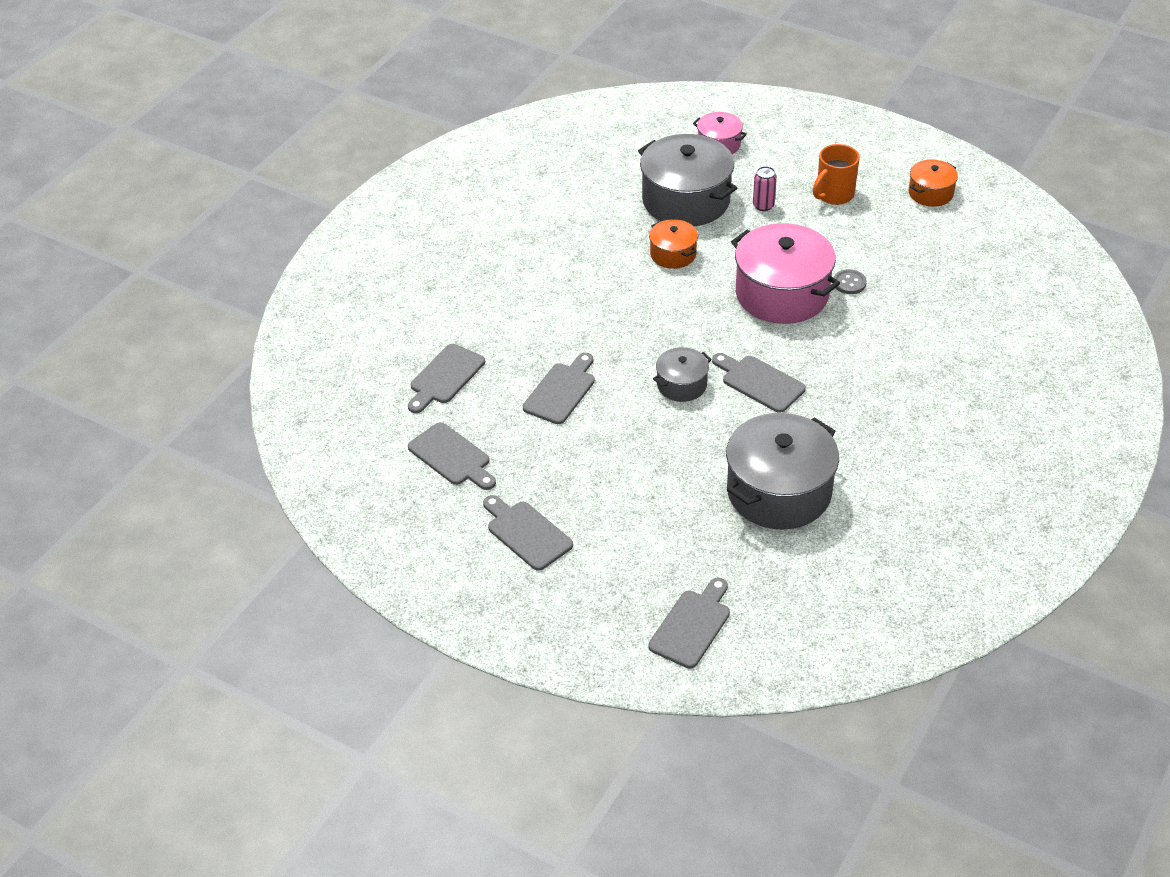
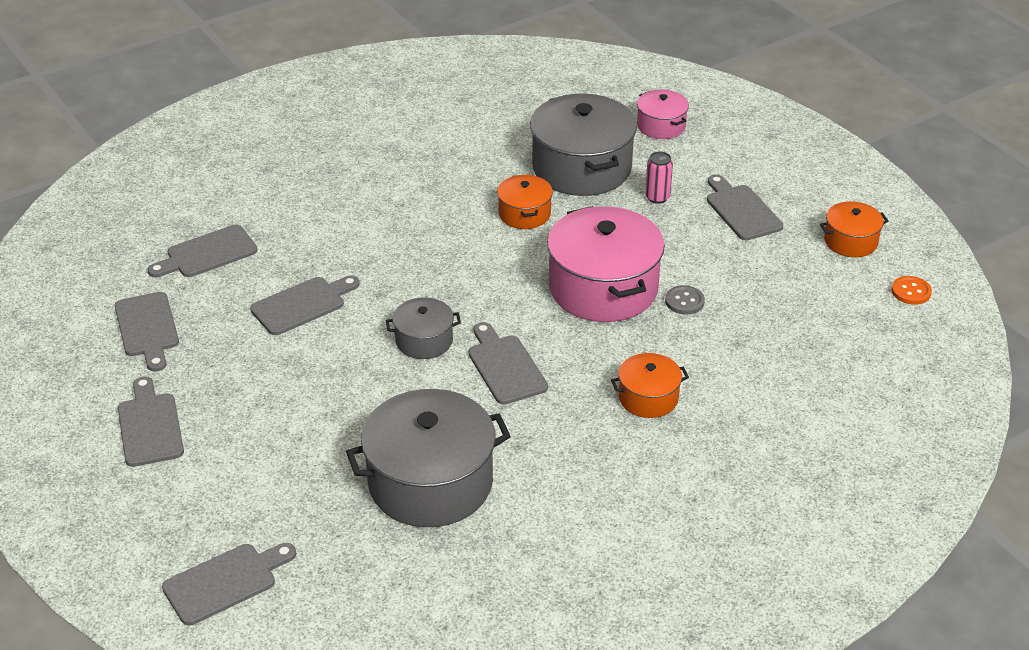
camera: 25 degrees right, 5 degrees down
orange mug [813,144,860,205] -> grey cutting board [707,174,783,241]
none -> orange pot [611,353,689,418]
none -> orange button [891,276,932,305]

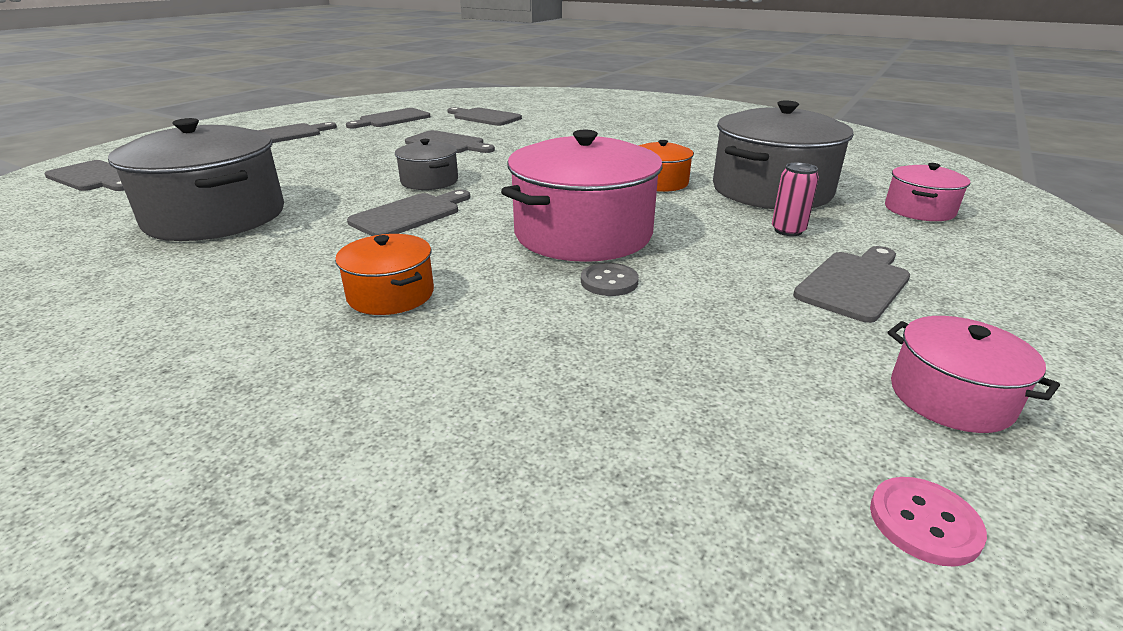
camera: 65 degrees right, 10 degrees down
orange pot [820,201,889,257] -> pink pot [888,316,1060,433]
orange button [891,276,932,305] -> pink button [870,477,987,567]

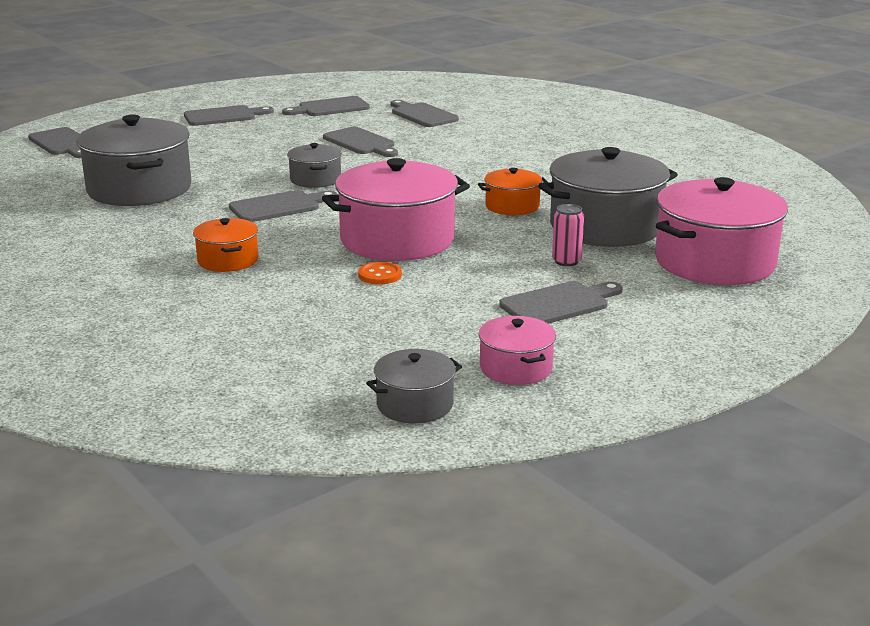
camera: 20 degrees right, 5 degrees down
grey button [581,263,639,296] -> orange button [358,262,402,285]
pink button [870,477,987,567] -> grey pot [366,349,462,423]
pink pot [885,163,970,221] -> pink pot [655,177,788,285], size x1.97

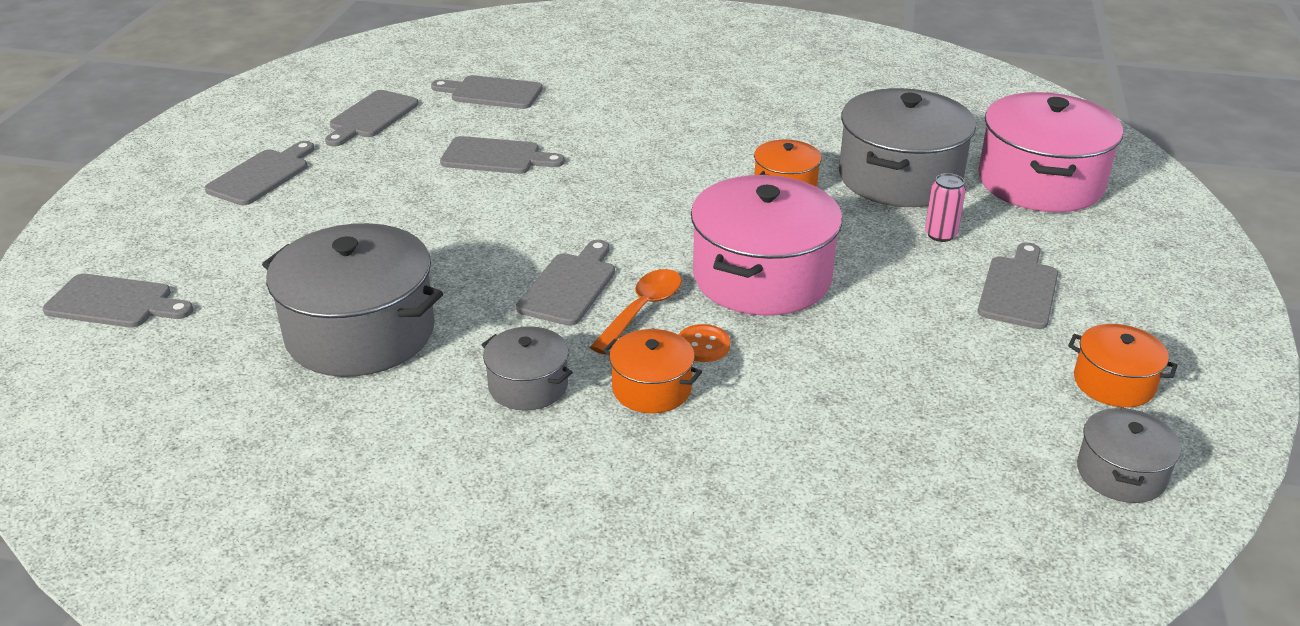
camera: 40 degrees left, 10 degrees up
grey pot [287,143,342,188] -> grey pot moved to [481,326,573,411]
orange button [358,262,402,285] -> orange button moved to [679,324,730,362]
pink pot [479,316,556,385] -> orange pot [1068,324,1178,407]
none -> orange spoon [590,269,682,354]

